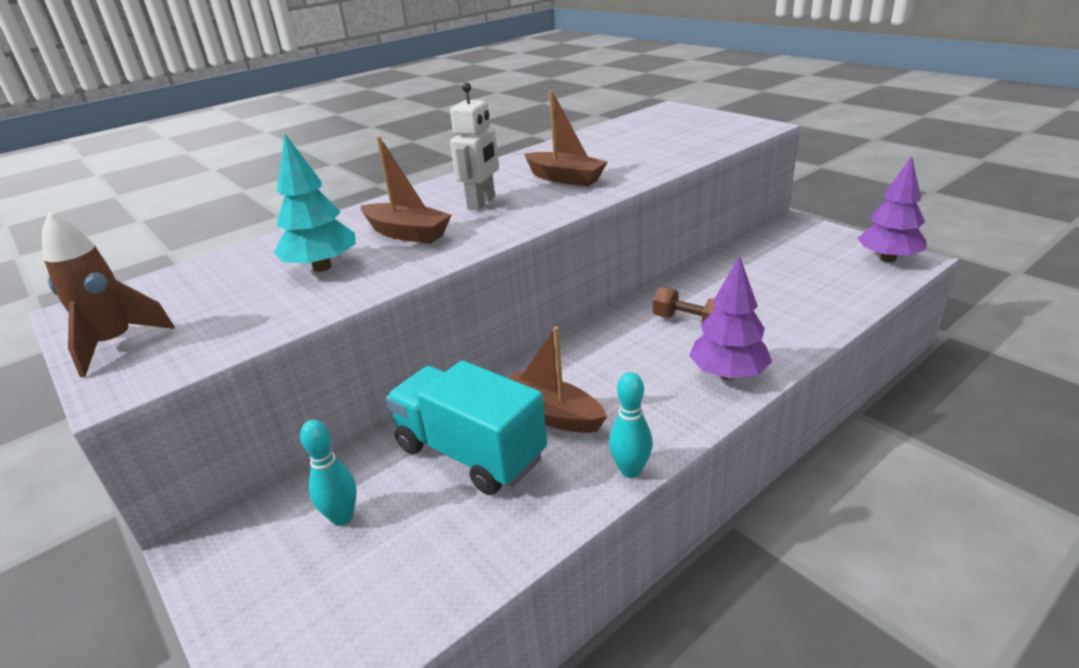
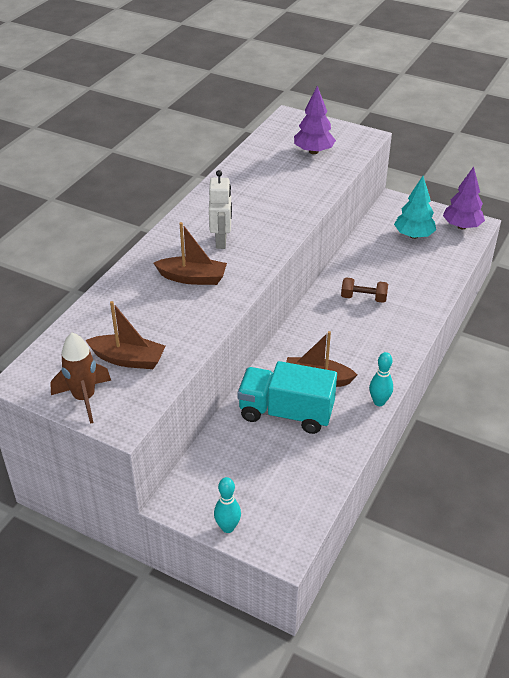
camera: 25 degrees left, 10 degrees up
turquoise tree [274,134,356,272] -> turquoise tree moved to [394,176,436,239]
turquoise bowling pin [300,420,357,526] -> turquoise bowling pin moved to [214,477,241,533]
brown boat [524,90,608,186] -> brown boat moved to [85,301,166,369]
purple tree [689,255,772,380] -> purple tree moved to [294,86,336,154]

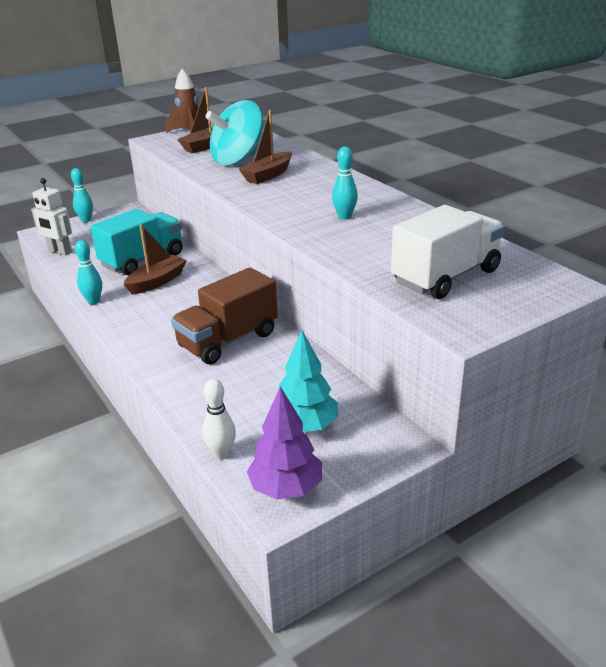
camera: 120 degrees right, 10 degrees down
white robot [209,170,232,249] -> white robot moved to [31,178,72,256]
purple tree [294,86,336,154] -> white truck [391,205,505,299]
brown dumbbell [341,277,388,303] -> brown truck [171,267,278,364]
none -> white bowling pin [203,378,236,460]
none -> turquoise spinning top [205,100,263,166]
none -> turquoise bowling pin [332,146,358,220]

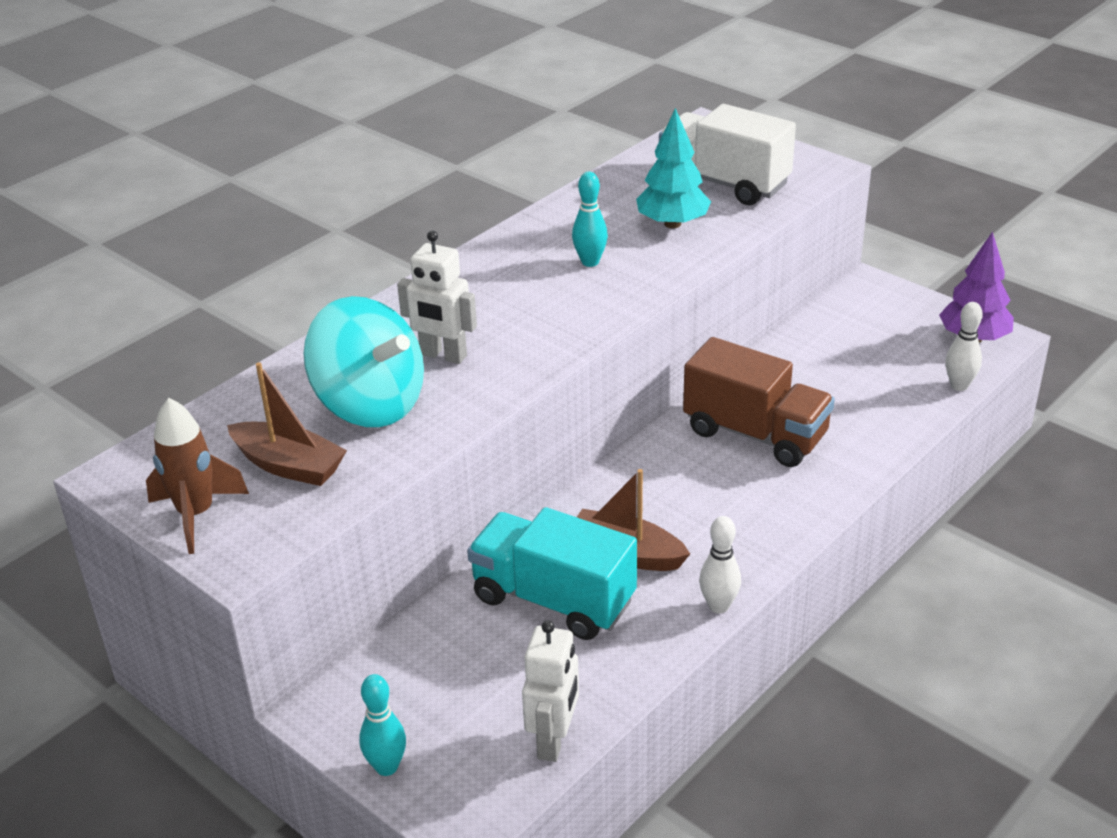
camera: 105 degrees left, 5 degrees up
turquoise bowling pin [75,240,102,305] -> white bowling pin [699,516,741,614]
brown boat [239,110,292,184] -> white robot [397,231,477,364]
turquoise tree [279,330,338,432] -> turquoise tree moved to [636,108,711,228]

